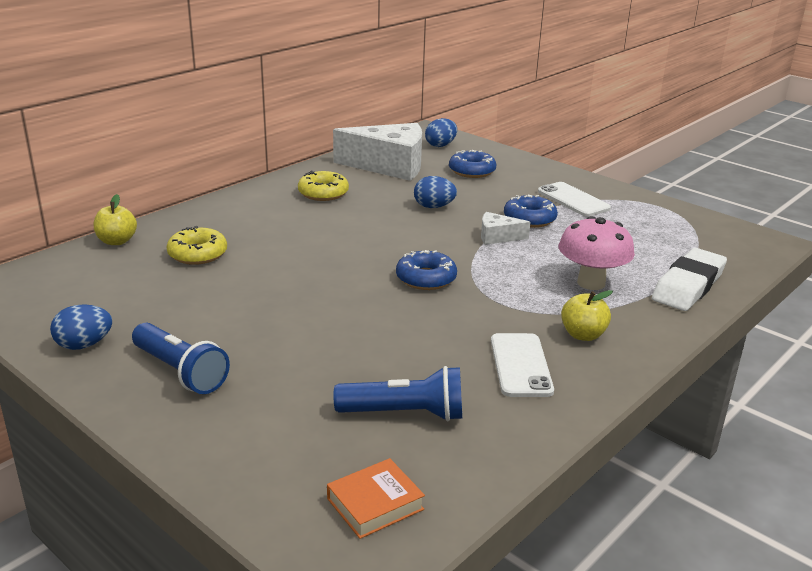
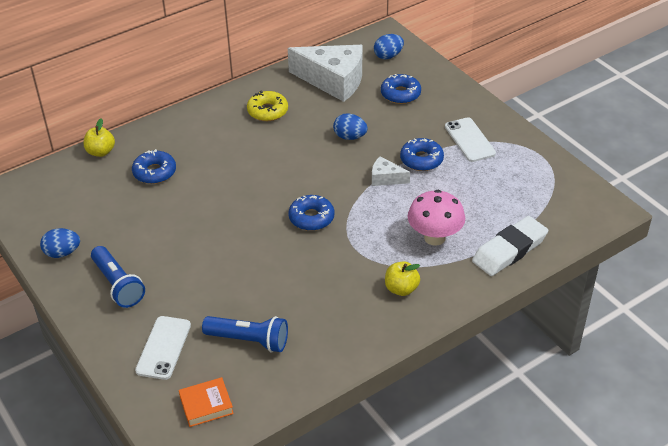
camera: 15 degrees right, 15 degrees up
yellow donut [167,226,227,265] -> blue donut [132,149,176,184]
white phone [491,333,554,397] -> white phone moved to [135,316,191,380]

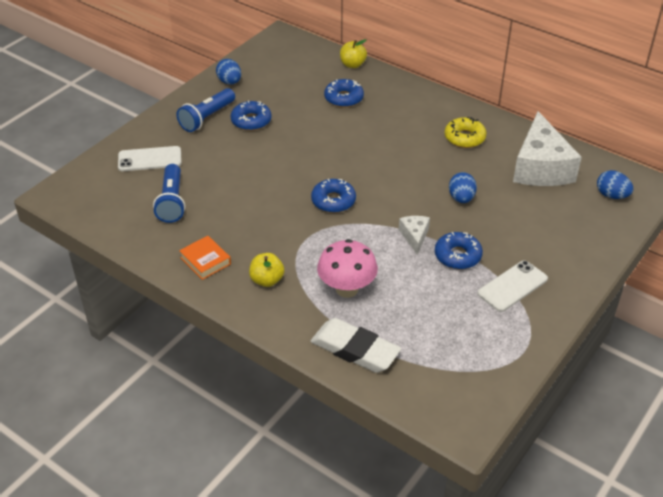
camera: 70 degrees right, 0 degrees up
orange book [179,377,234,427] -> orange book moved to [179,236,231,280]
blue donut [381,74,421,104] -> blue donut moved to [231,101,272,131]

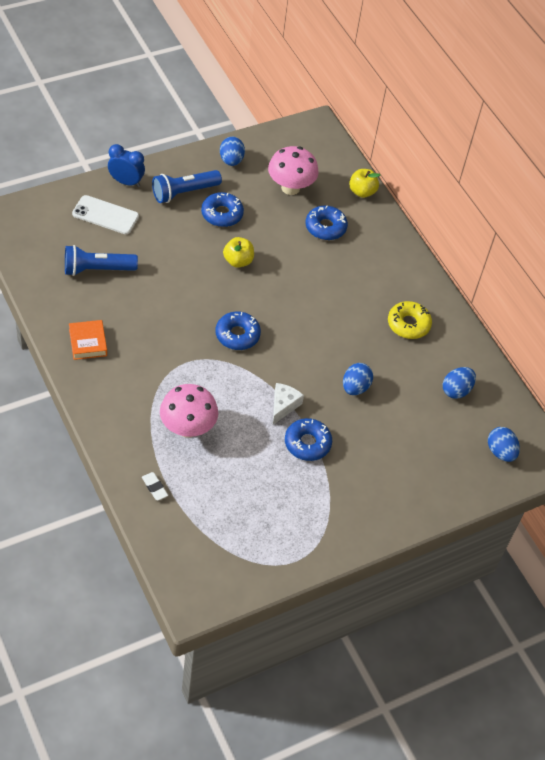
camera: 20 degrees right, 10 degrees up
blue flashlight [153,164,185,223] -> blue flashlight turned 60 degrees clockwise [65,245,138,276]
yellow apple [249,253,284,287] -> yellow apple moved to [223,237,254,268]
white eraser [310,318,401,373] -> white eraser [142,472,168,501], size x0.41
white phone [478,260,548,312] -> none
white cheese [513,111,582,186] -> blue egg [443,367,476,399]
none -> blue clock [108,144,145,187]
none -> pink mushroom [268,146,319,195]

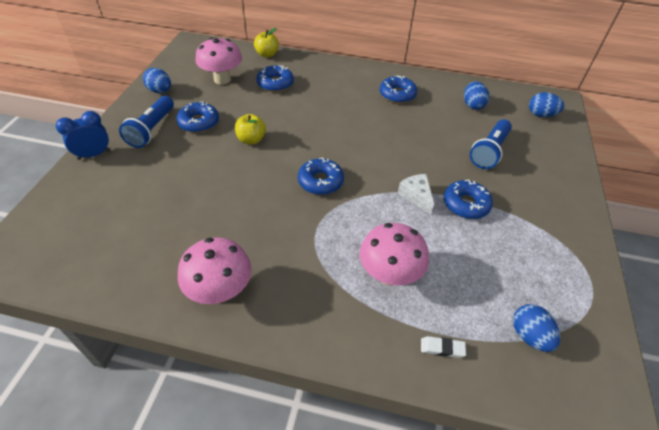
camera: 45 degrees left, 5 degrees down
blue flashlight [65,245,138,276] -> blue flashlight moved to [470,119,512,169]
orange book [69,320,107,360] -> pink mushroom [178,238,251,304]
white phone [72,195,139,234] -> none
blue egg [343,363,373,395] -> blue egg moved to [513,304,560,352]
yellow donut [388,301,432,339] -> blue donut [380,75,417,103]

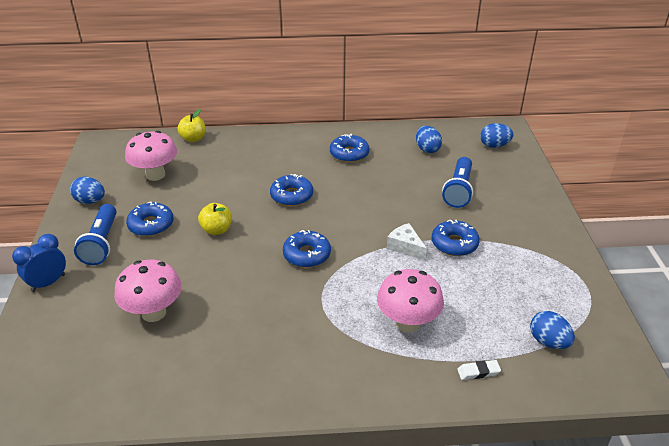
camera: 15 degrees left, 10 degrees down
pink mushroom [178,238,251,304] -> pink mushroom moved to [114,260,182,322]
blue donut [256,65,294,92] -> blue donut moved to [270,174,313,206]

